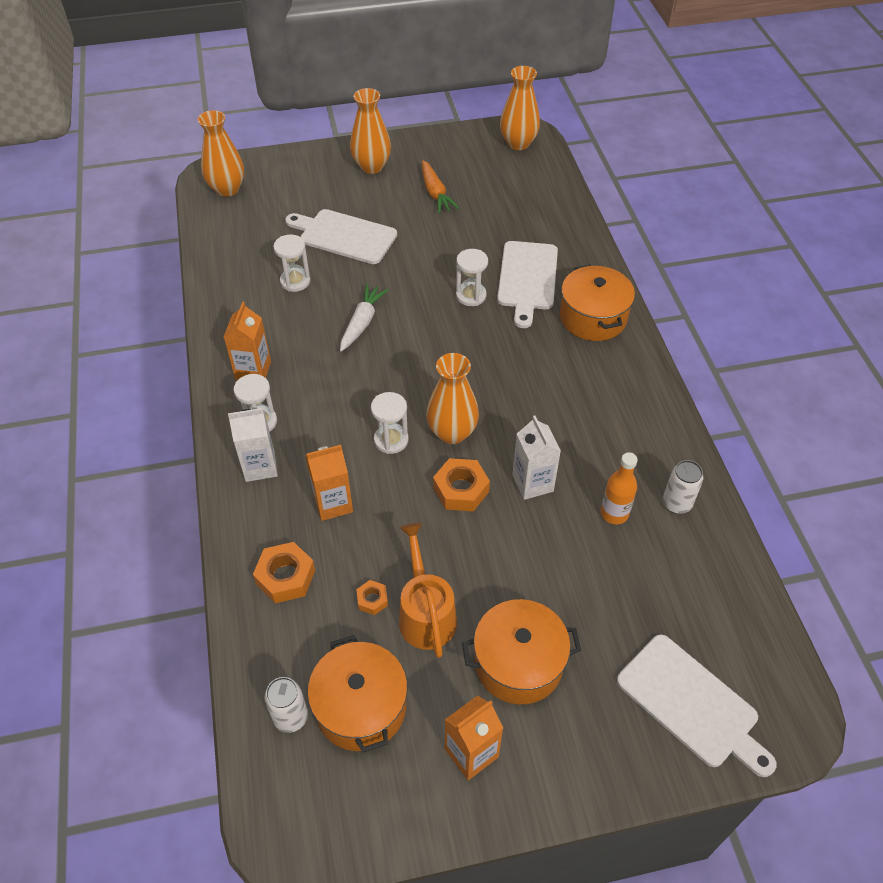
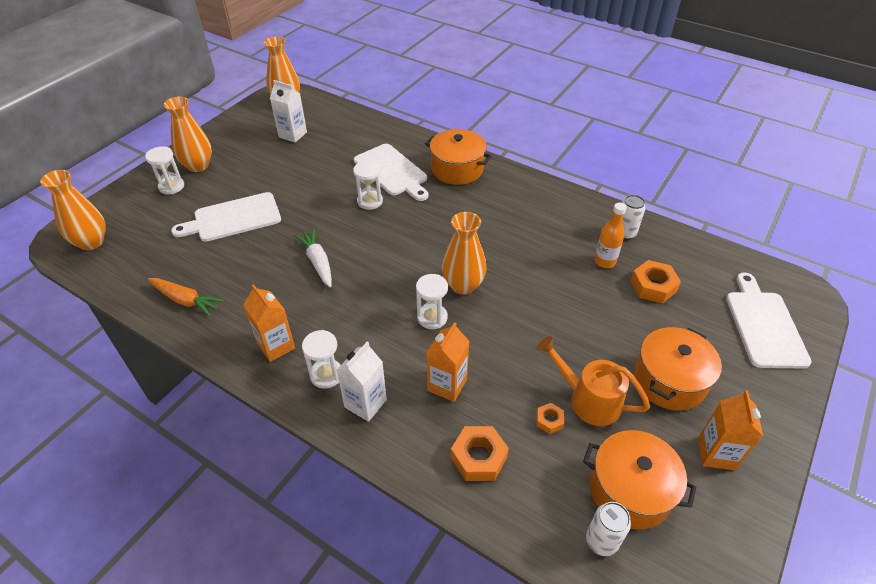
camera: 45 degrees left, 5 degrees down
white hourglass [274,235,311,292] -> white hourglass moved to [145,146,184,194]
orange carrot [422,160,459,214] -> orange carrot moved to [148,278,225,317]
orange nut [433,458,490,512] -> orange nut moved to [631,260,681,304]
white carton [512,415,561,500] -> white carton moved to [270,80,307,143]
white cutting board [617,634,776,777] -> white cutting board turned 90 degrees counterclockwise [726,273,812,368]

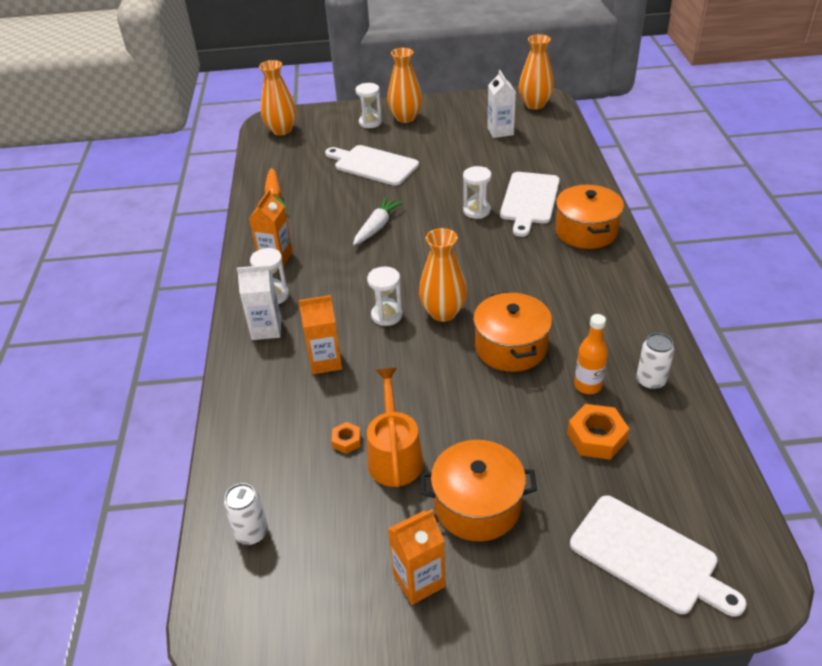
camera: 55 degrees right, 5 degrees down
orange nut [451,426,509,481] -> none
orange pot [583,430,696,530] -> orange pot moved to [473,292,552,372]
white cutting board [726,273,812,368] -> white cutting board turned 75 degrees clockwise [570,495,747,617]

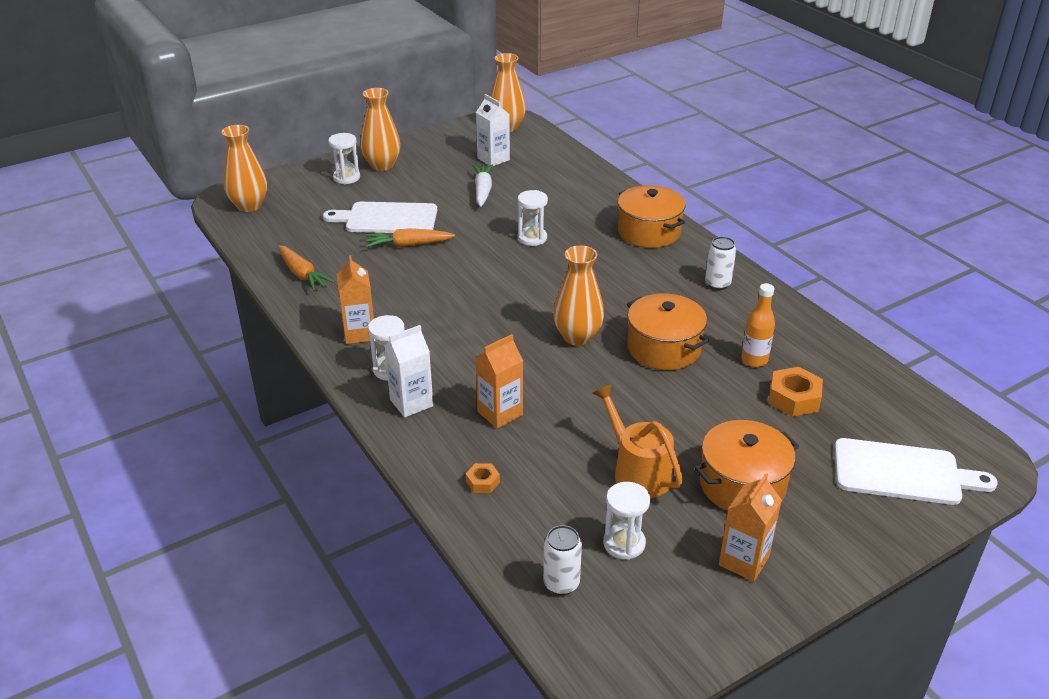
camera: 30 degrees left, 5 degrees down
orange nut [332,422,361,454] -> orange nut moved to [466,463,500,493]
white carrot [353,197,404,245] -> white carrot moved to [473,165,493,207]
white hourglass [367,267,403,326] -> white hourglass moved to [603,482,650,560]
white cutting board [500,172,560,237] -> none
white can [636,333,674,390] -> white can moved to [705,236,736,290]
none -> orange carrot [365,228,455,248]

